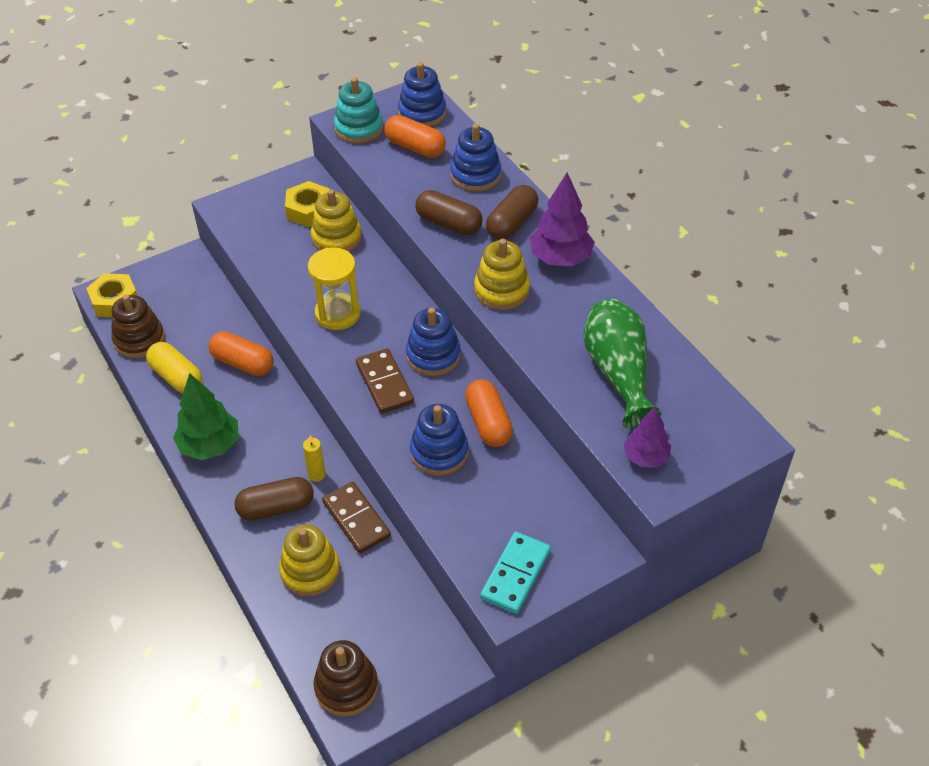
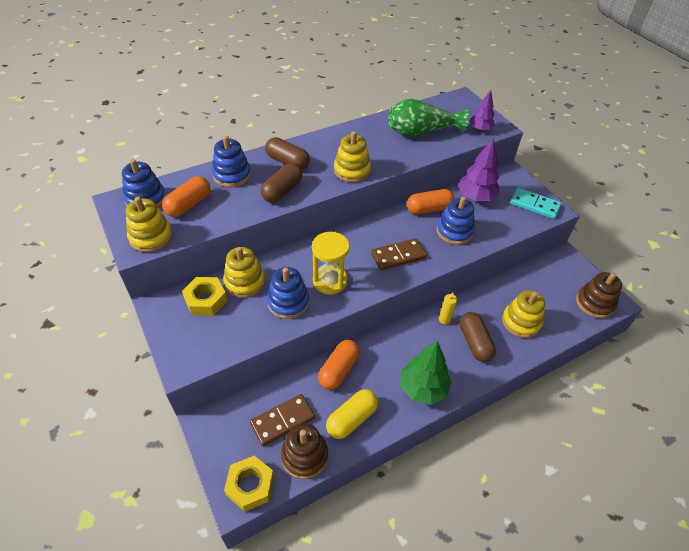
camera: 90 degrees left, 0 degrees up
brown domino [322,482,391,553] -> brown domino moved to [250,394,315,446]
turquoise stacking toy [334,77,383,144] -> yellow stacking toy [126,197,173,252]
blue stacking toy [406,308,461,376] -> blue stacking toy moved to [267,267,309,319]
purple tree [530,173,595,266] -> purple tree moved to [458,138,500,201]

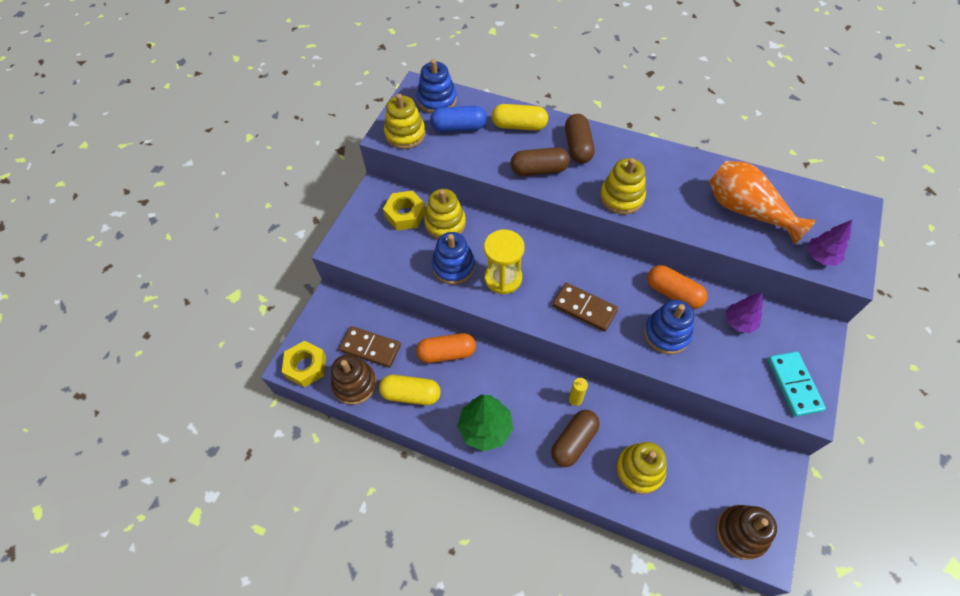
camera: 55 degrees right, 10 degrees up
orange capsule [162,176,210,217] -> blue capsule [430,106,487,132]
blue stacking toy [212,136,251,187] -> yellow capsule [492,104,548,131]
green vase [389,99,469,137] -> orange vase [709,161,816,245]
purple tree [458,138,500,201] -> purple tree [725,293,763,333], size x0.64

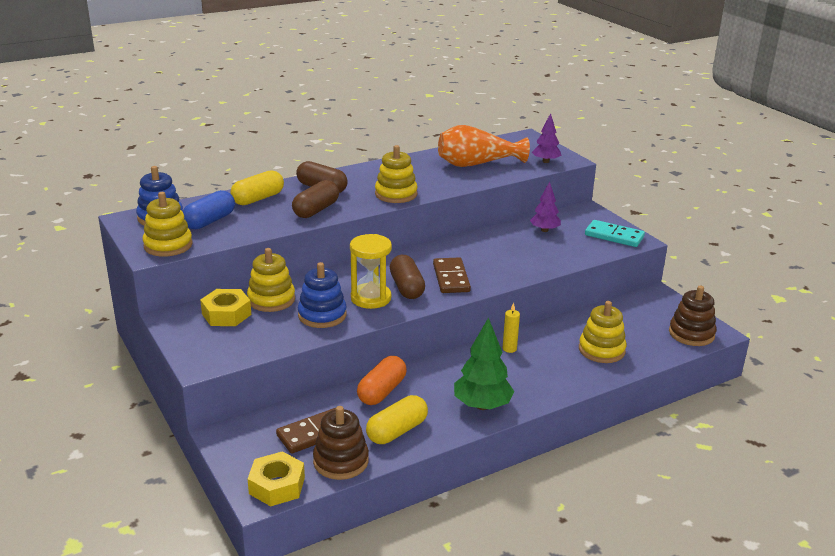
camera: 55 degrees left, 30 degrees down
brown capsule [551,410,600,467] -> brown capsule moved to [390,255,425,299]
brown domino [553,283,618,332] -> brown domino turned 75 degrees counterclockwise [433,257,471,293]
blue stacking toy [644,300,694,354] -> none
orange capsule [647,265,707,309] -> none

